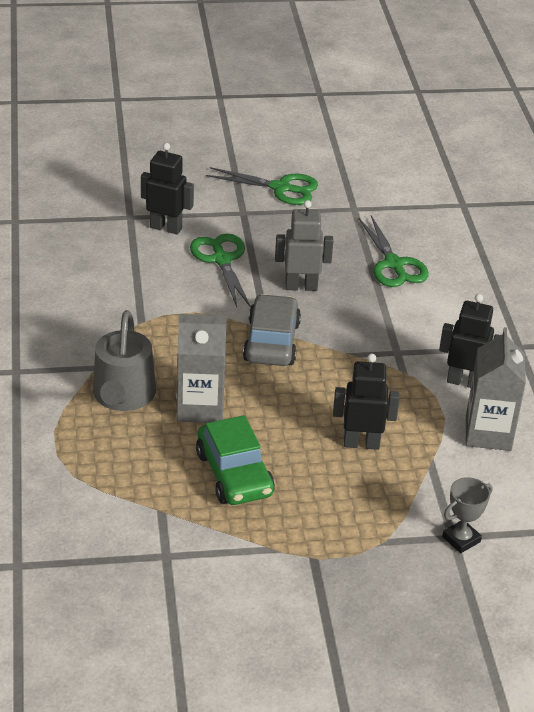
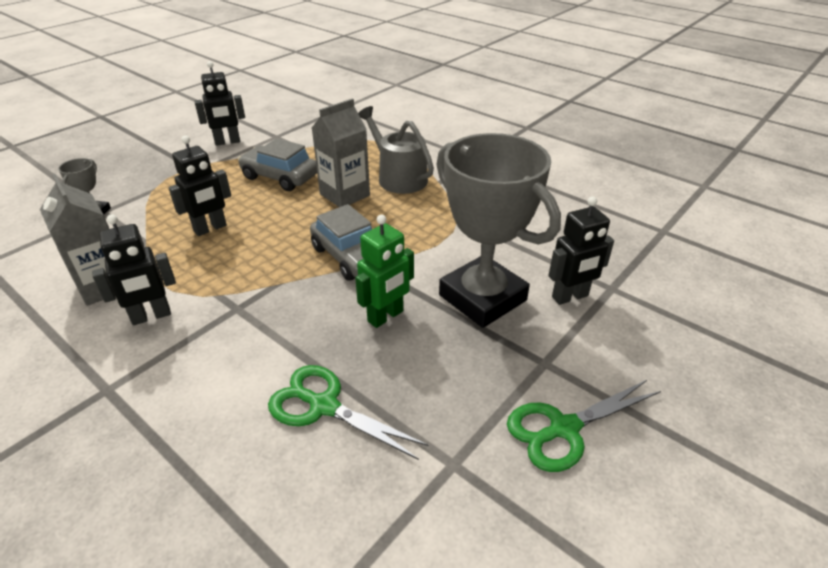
camera: 140 degrees right, 0 degrees up
green scissors [190,234,251,308] -> grey trophy [436,133,561,328]
green car [196,415,275,505] -> grey car [238,138,317,191]
grey robot [275,200,333,291] -> green robot [355,215,414,328]
none -> black robot [195,61,245,146]

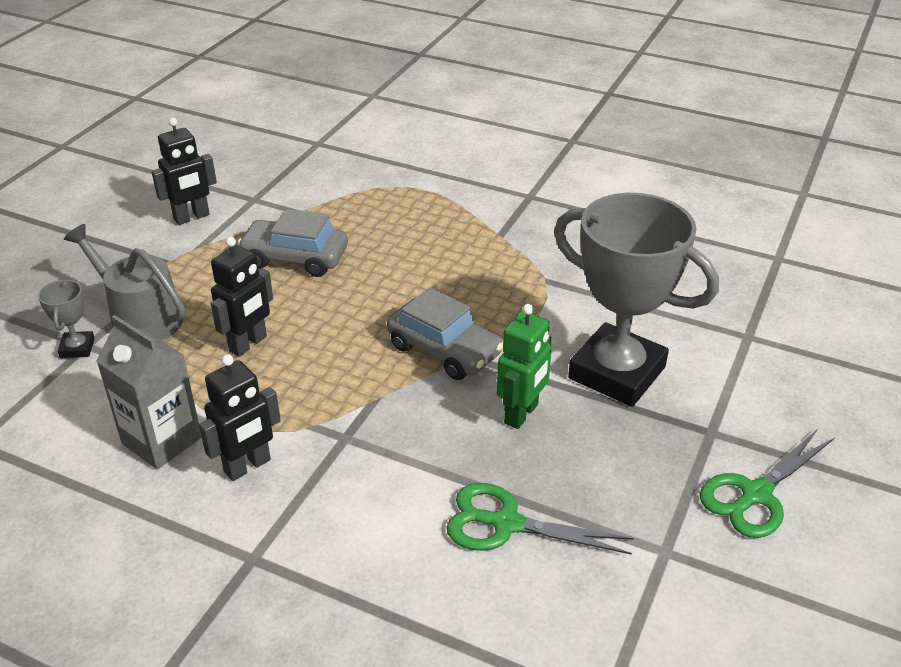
camera: 15 degrees left, 0 degrees up
grey carton [312,99,370,207] -> none
grey watering can [358,106,434,194] -> grey watering can moved to [64,224,185,340]
black robot [548,196,614,305] -> none

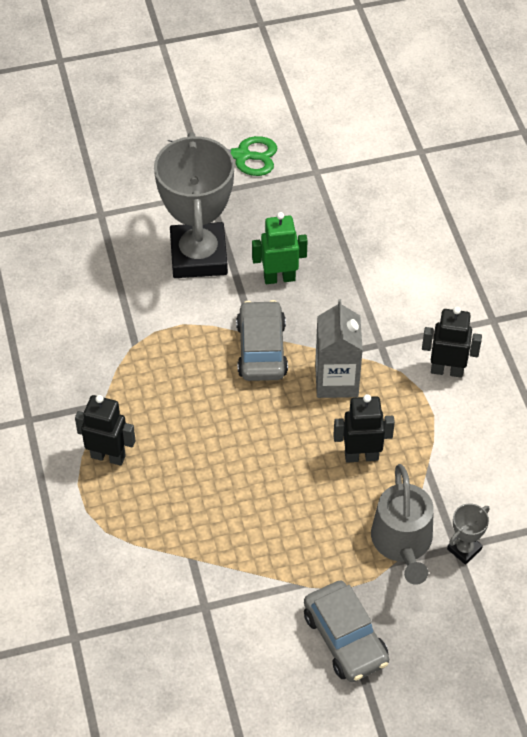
camera: 130 degrees left, 15 degrees up
grey carton [96,315,202,470] -> grey carton moved to [315,299,363,398]
black robot [152,118,217,225] -> black robot moved to [75,395,136,466]
grey car [237,209,348,277] -> grey car moved to [304,580,389,682]
green scissors [446,483,634,555] -> none

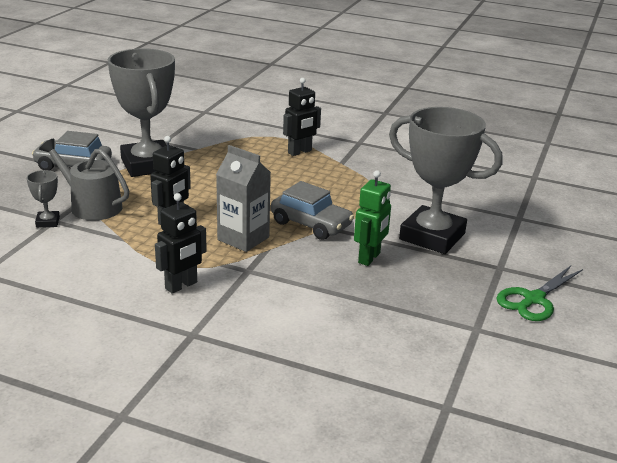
camera: 125 degrees right, 25 degrees down
none -> grey trophy [108,48,175,177]

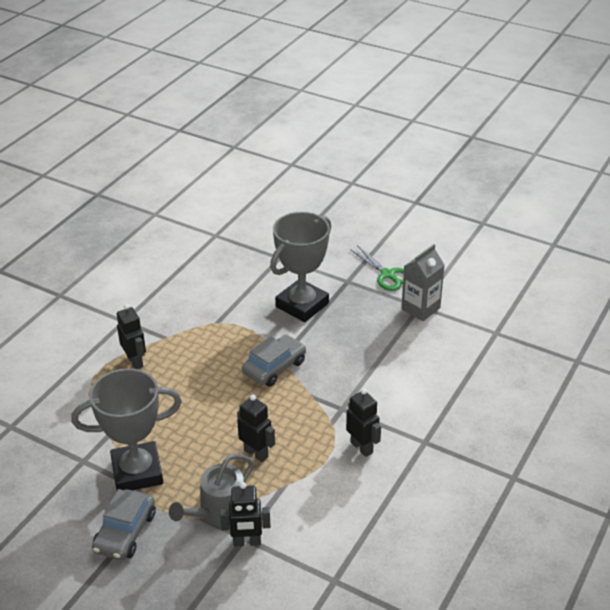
camera: 80 degrees left, 10 degrees up
grey trophy [27,170,60,228] -> black robot [220,482,271,547]
grey carton [216,145,271,252] -> grey carton moved to [401,244,444,321]
green robot [354,170,391,266] -> none

